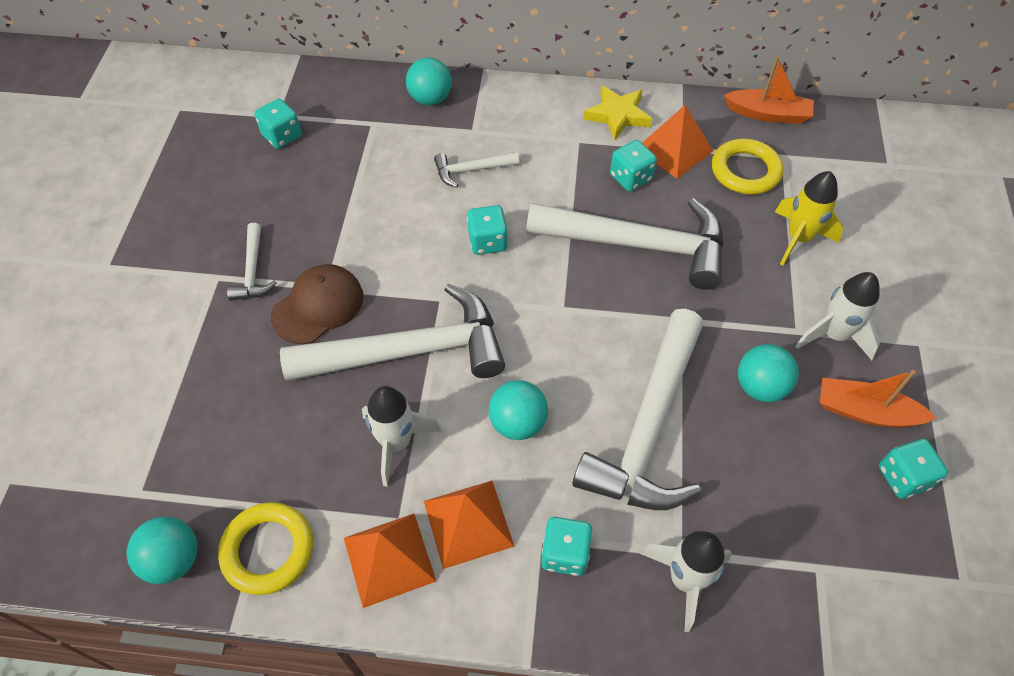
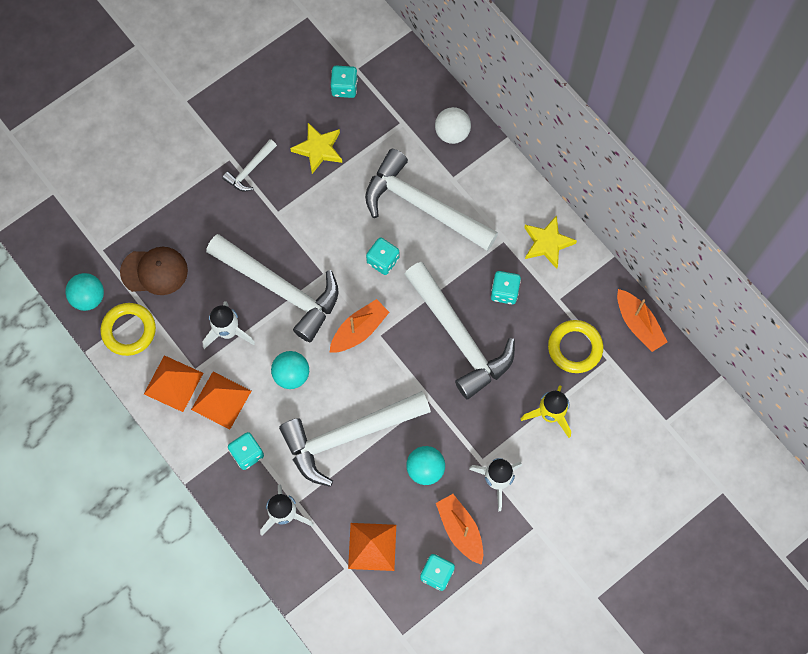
camera: 45 degrees right, 15 degrees up
brown cap [271,264,363,344] -> brown cap moved to [120,247,188,295]
turquoise ball [406,57,452,105] -> white ball [435,107,471,144]
white hammer [434,151,519,188] -> white hammer [365,149,498,251], size x2.22
orange pyramid [642,105,713,179] -> orange pyramid moved to [348,523,396,571]
none -> yellow star [290,123,342,174]
none -> orange boat [329,299,389,353]

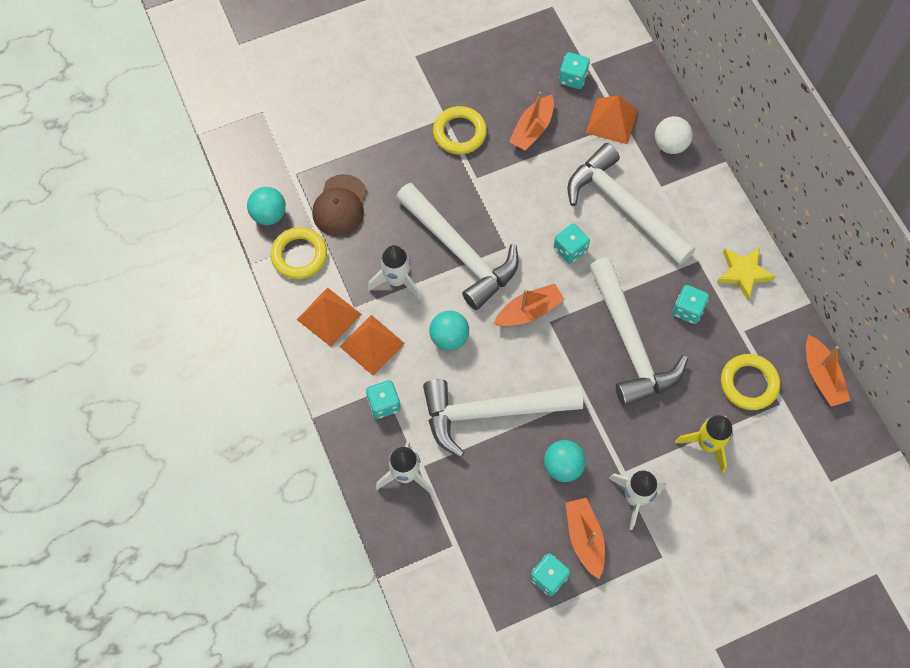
camera: 15 degrees right, 5 degrees down
brown cap [120,247,188,295] -> brown cap turned 90 degrees clockwise [312,174,367,236]
white hammer [222,139,277,191] -> yellow ring [433,106,487,154]
yellow star [290,123,342,174] -> orange boat [509,92,554,151]
orange pyramid [348,523,396,571] -> orange pyramid moved to [586,95,638,144]

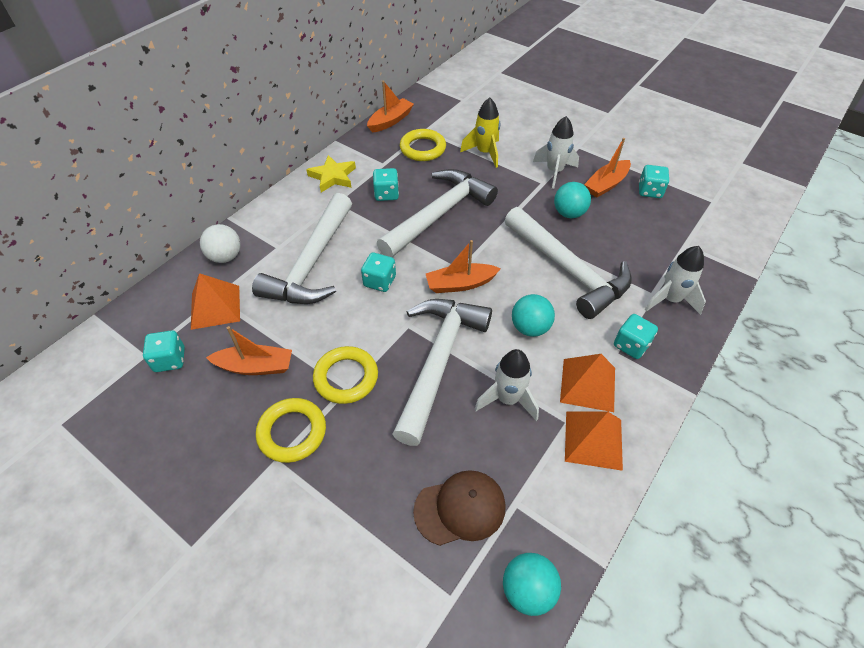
camera: 120 degrees left, 15 degrees down
yellow ring [271,227,327,279] -> yellow ring moved to [313,346,378,404]
orange boat [494,284,565,327] -> orange boat turned 45 degrees counterclockwise [426,240,501,293]

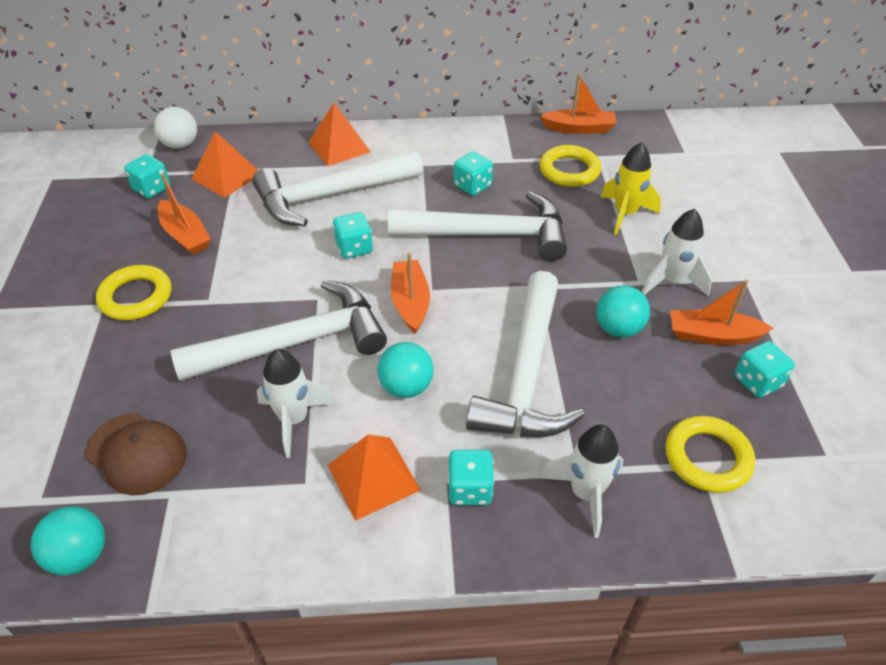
camera: 50 degrees right, 5 degrees down
white ball [200,224,241,263] -> white ball moved to [154,107,197,149]
yellow star [306,155,356,192] -> none
yellow ring [313,346,378,404] -> yellow ring moved to [665,416,755,493]
orange boat [426,240,501,293] -> orange boat turned 45 degrees clockwise [391,253,430,334]
orange pyramid [565,412,623,471] -> orange pyramid moved to [308,103,371,166]

